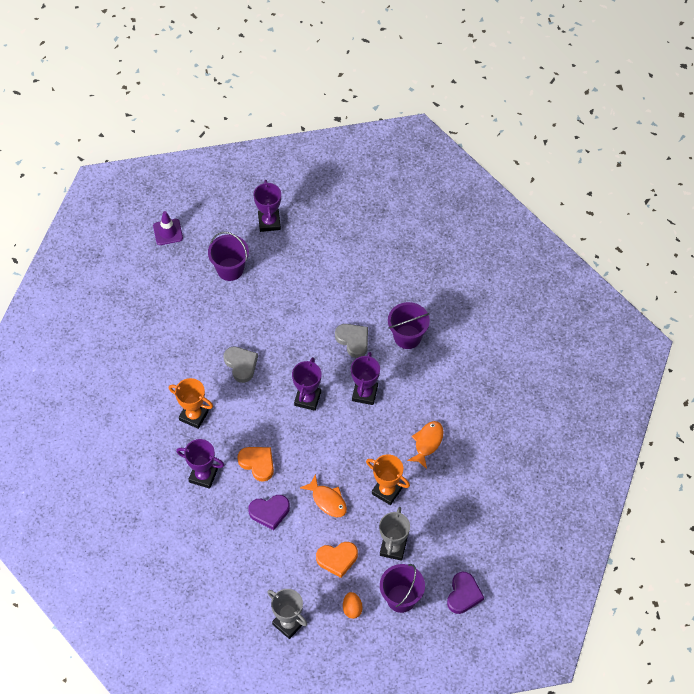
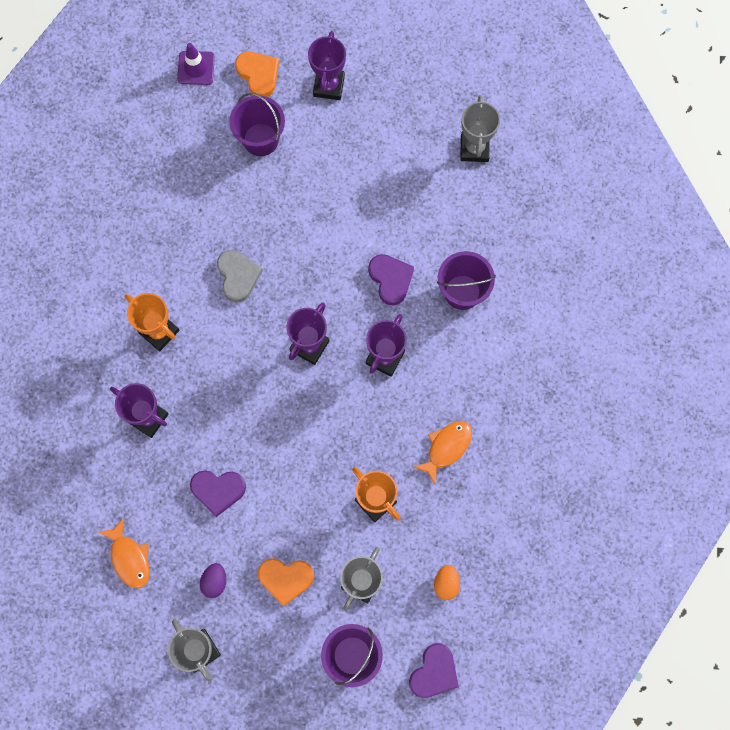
camera: 15 degrees right, 15 degrees up
orange heart [237,447,274,482] -> orange heart moved to [235,52,279,97]
orange fish [300,474,347,517] -> orange fish moved to [99,518,150,589]
grey heart [335,324,368,358] -> purple heart [368,254,414,305]
orange egg [343,592,363,619] -> orange egg moved to [434,565,460,600]
none -> purple egg [200,563,226,598]
none -> grey trophy [460,95,500,162]

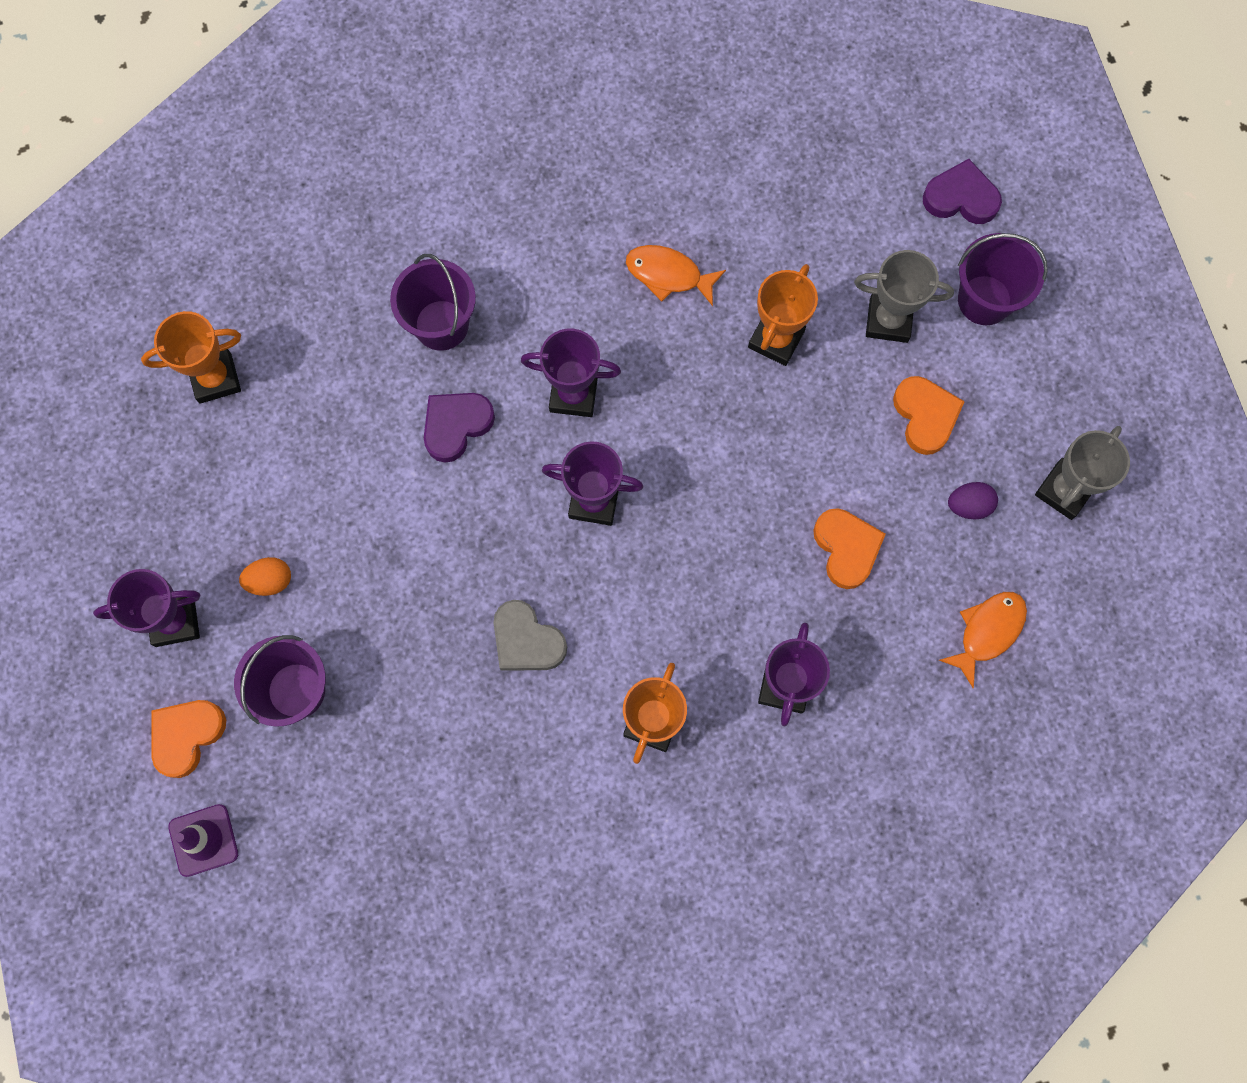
camera: 110 degrees left, 0 degrees up
purple heart [190,470,246,517] -> orange heart [813,508,886,589]
grey heart [217,250,263,302] -> grey heart turned 105 degrees counterclockwise [494,600,567,671]
orange egg [434,565,460,600] -> orange egg moved to [239,557,291,596]
grey trophy [460,95,500,162] -> orange trophy [141,311,241,404]

